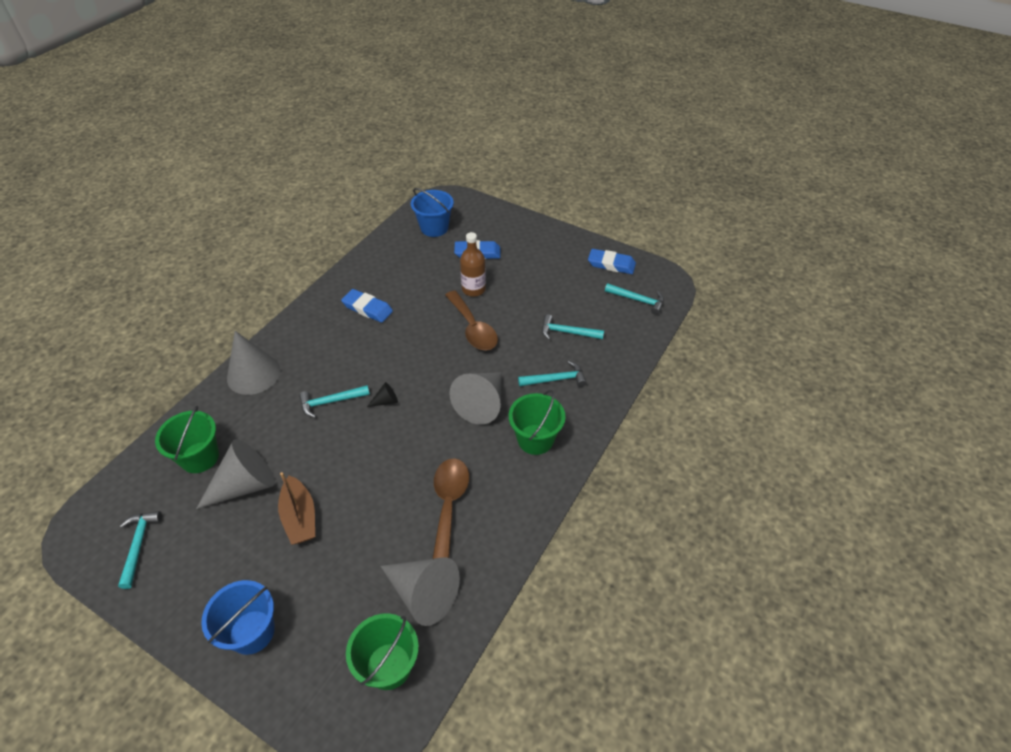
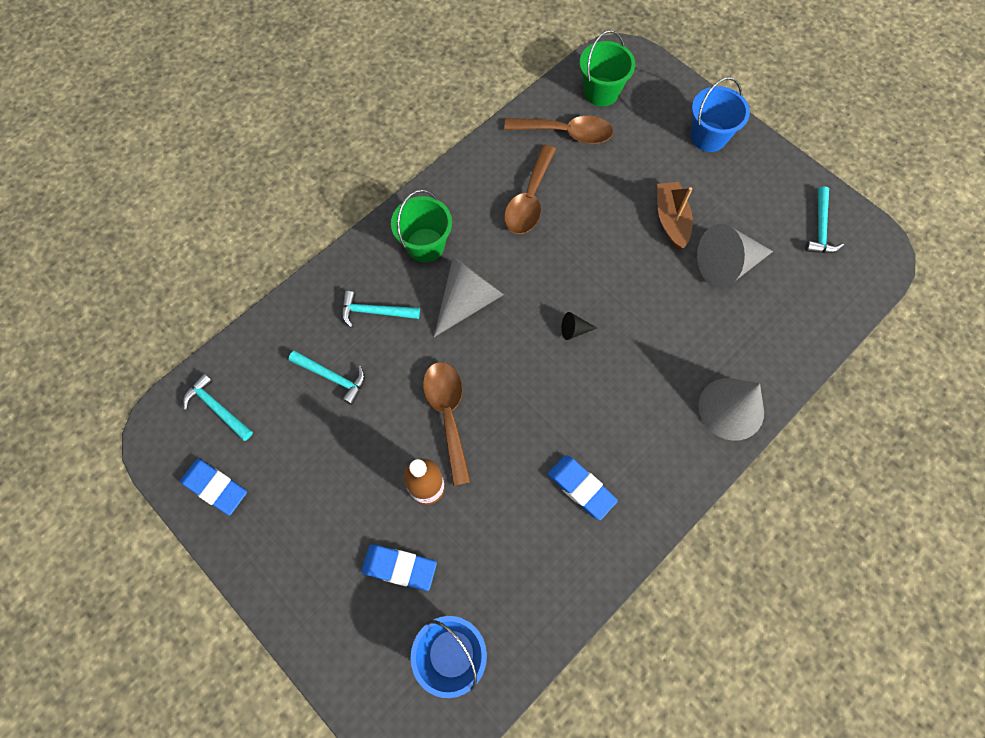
camera: 165 degrees left, 20 degrees up
green bucket [155,406,219,473] -> none
turquoise hammer [299,385,370,418] -> none
grey cone [380,557,460,626] -> brown spoon [504,116,613,144]

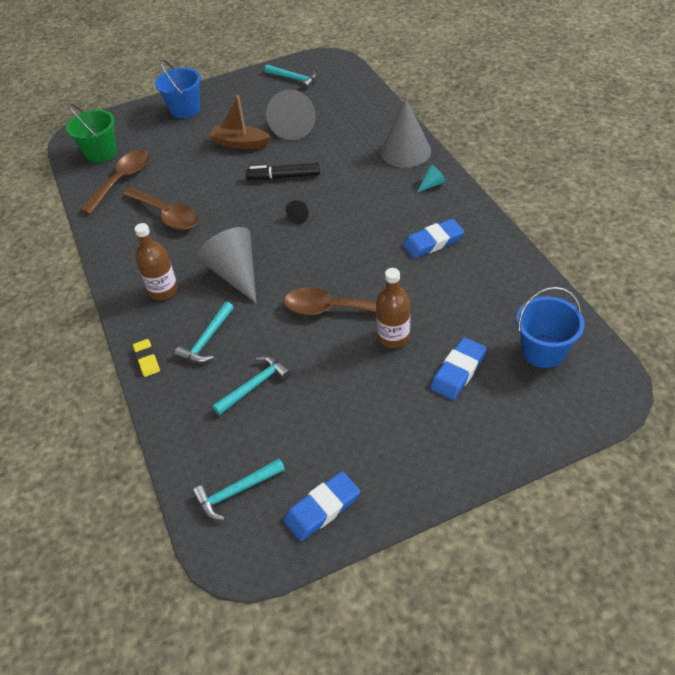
camera: 65 degrees left, 20 degrees down
green bucket [391,190,452,262] -> brown bottle [135,223,178,300]
none -> yellow eraser [133,339,160,377]
none -> black marker [245,163,320,180]
none -> turquoise cone [417,164,446,193]

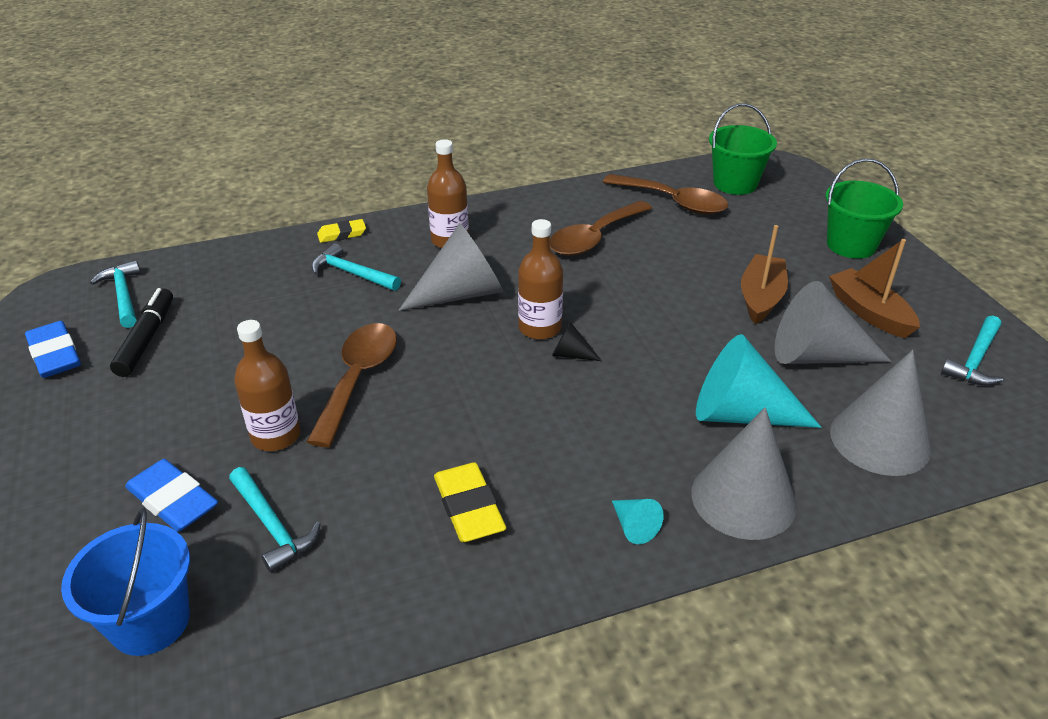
camera: 90 degrees right, 10 degrees down
blue bucket [155,59,201,118] -> green bucket [825,159,903,259]
turquoise hammer [212,356,291,415] -> turquoise hammer moved to [229,467,321,573]
black marker [245,163,320,180] -> black marker moved to [110,288,173,377]
blue eraser [403,219,464,258] -> yellow eraser [434,462,506,542]
none -> brown bottle [518,219,563,340]
none -> turquoise cone [696,334,821,428]
none -> brown boat [829,239,920,338]
none -> grey cone [830,350,931,476]

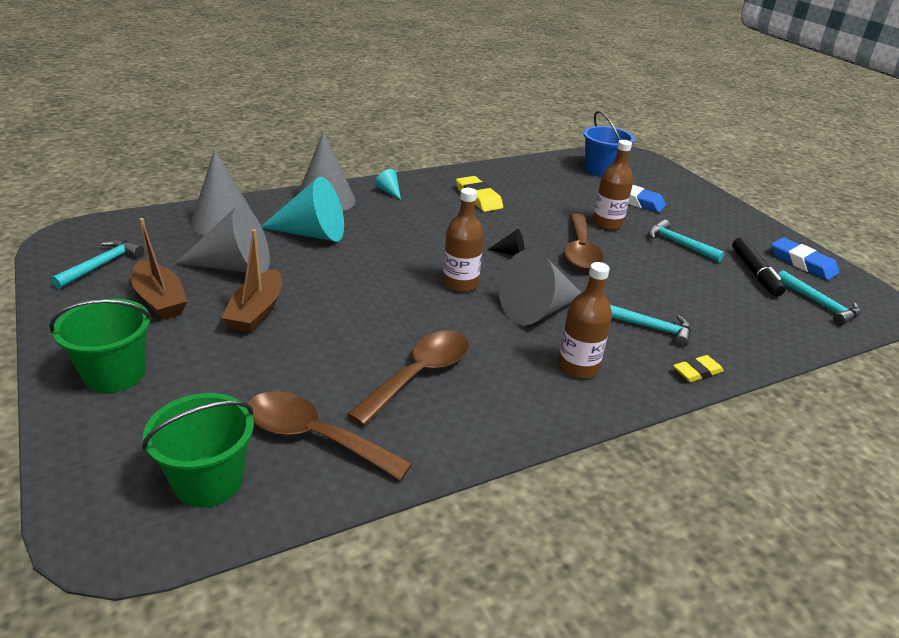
camera: 170 degrees right, 5 degrees down
turquoise hammer [229,467,321,573] -> turquoise hammer moved to [648,220,725,262]
black cone [552,322,602,361] -> black cone moved to [487,229,525,255]

